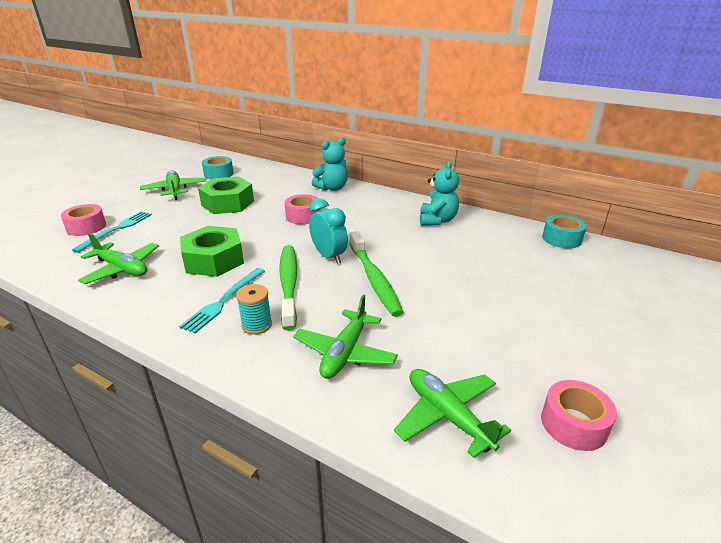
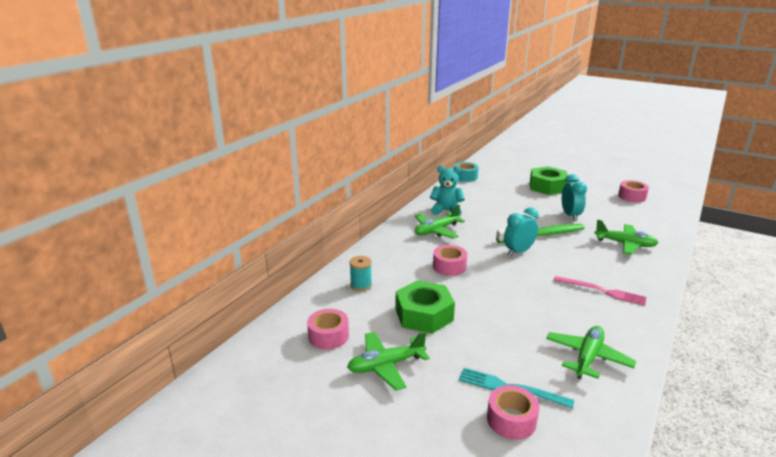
camera: 90 degrees left, 5 degrees down
turquoise fork [179,268,265,333] -> pink fork [554,276,646,306]
green nut [180,226,244,277] -> green nut moved to [530,166,568,195]
turquoise tape [202,156,234,179] -> pink tape [307,309,349,350]
turquoise spool [236,284,272,335] -> turquoise spool moved to [350,256,372,291]
green toothbrush [279,245,297,330] -> none
turquoise teddy bear [312,138,348,191] -> none
green plane [394,369,511,458] -> green plane moved to [415,205,465,239]
none -> turquoise clock [562,174,587,221]

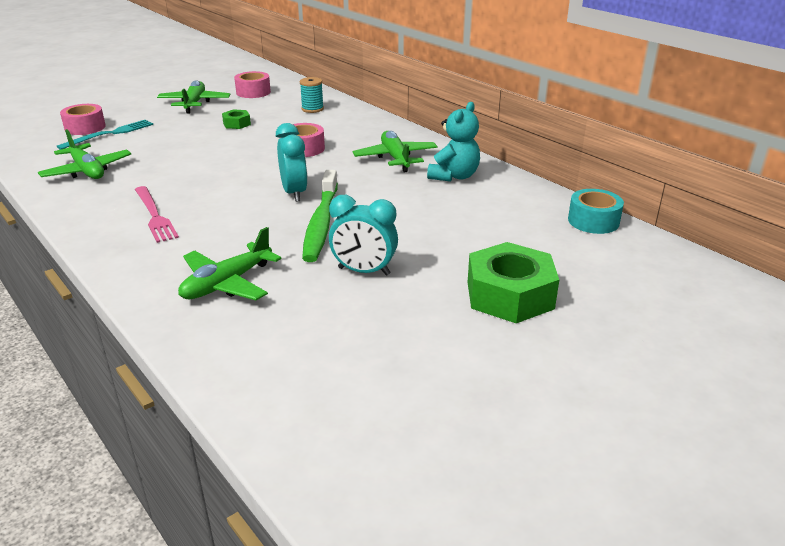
camera: 110 degrees right, 5 degrees up
green nut [396,280,455,334] -> green nut [222,109,251,129], size x0.48
pink fork [554,276,646,306] -> pink fork turned 75 degrees counterclockwise [135,186,179,243]
pink tape [618,180,649,202] -> none

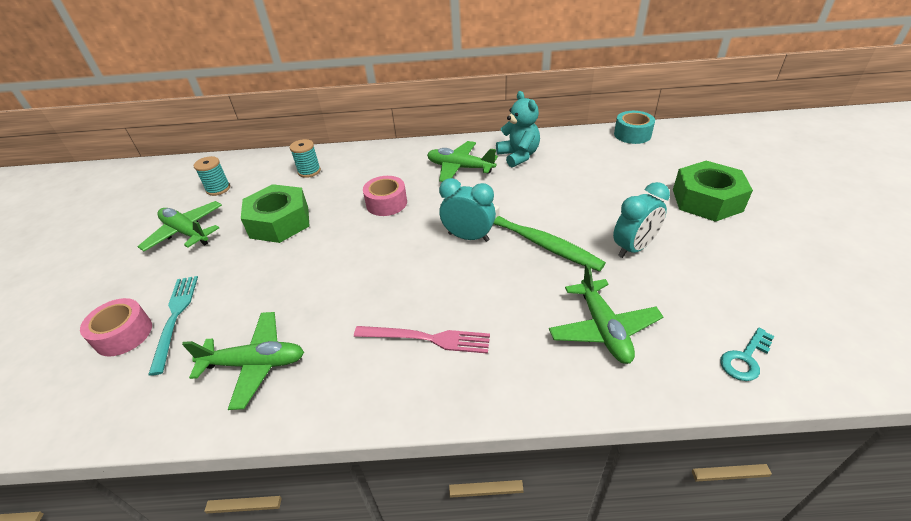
camera: 50 degrees left, 10 degrees up
green nut [222,109,251,129] -> green nut [241,184,310,243], size x2.09
pink tape [234,71,271,98] -> turquoise spool [194,156,230,196]
none -> turquoise key [720,328,774,381]

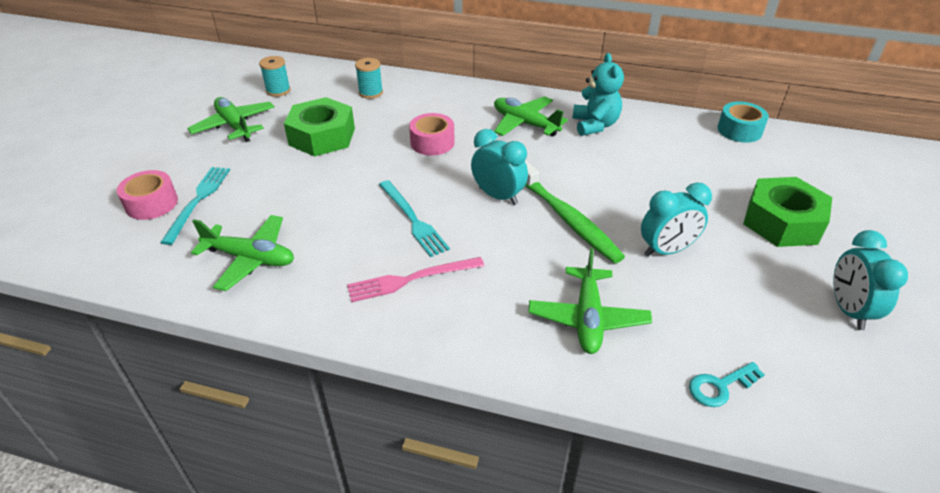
camera: 15 degrees right, 0 degrees up
pink fork [354,326,490,354] -> pink fork turned 135 degrees clockwise [347,257,484,302]
none -> turquoise fork [379,180,450,257]
none -> turquoise clock [833,230,908,330]

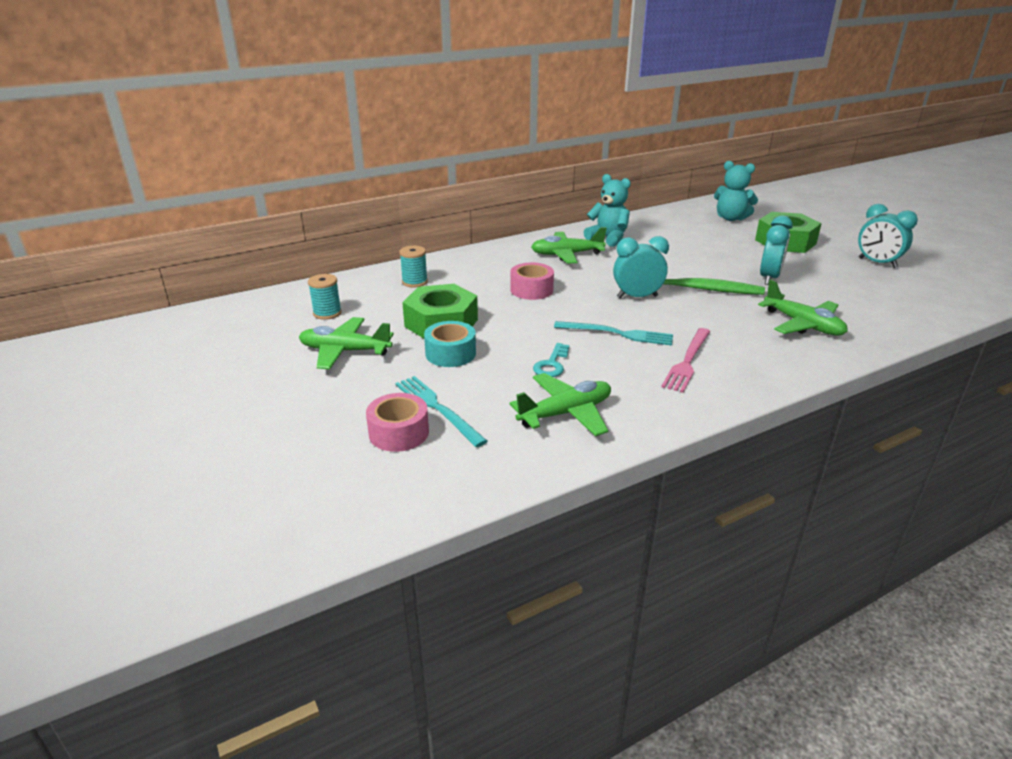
camera: 45 degrees left, 10 degrees down
turquoise key [689,362,765,407] -> turquoise key moved to [533,343,569,377]
turquoise tape [718,101,769,143] -> turquoise tape moved to [424,321,476,367]
none -> turquoise teddy bear [714,161,758,221]

